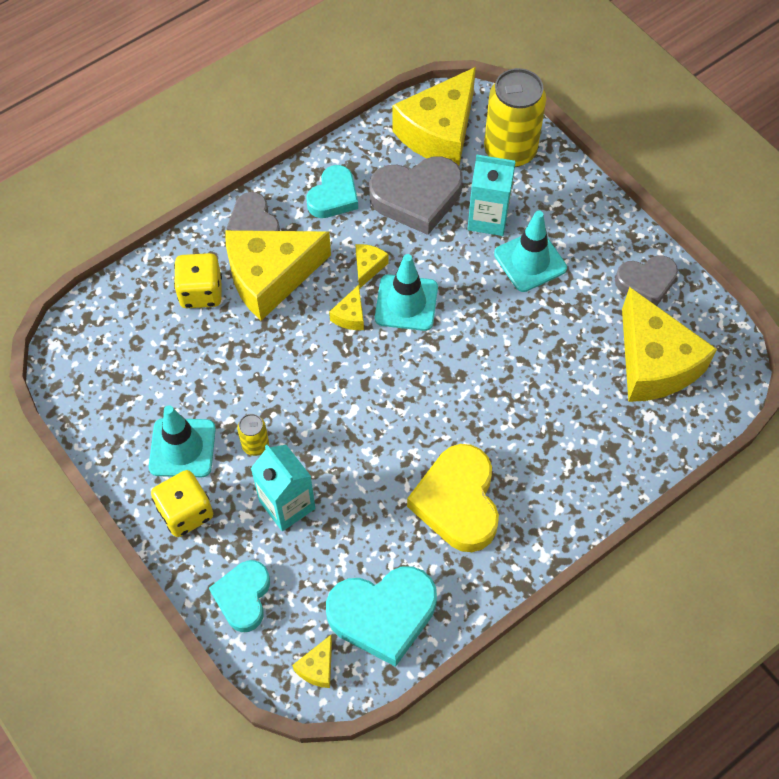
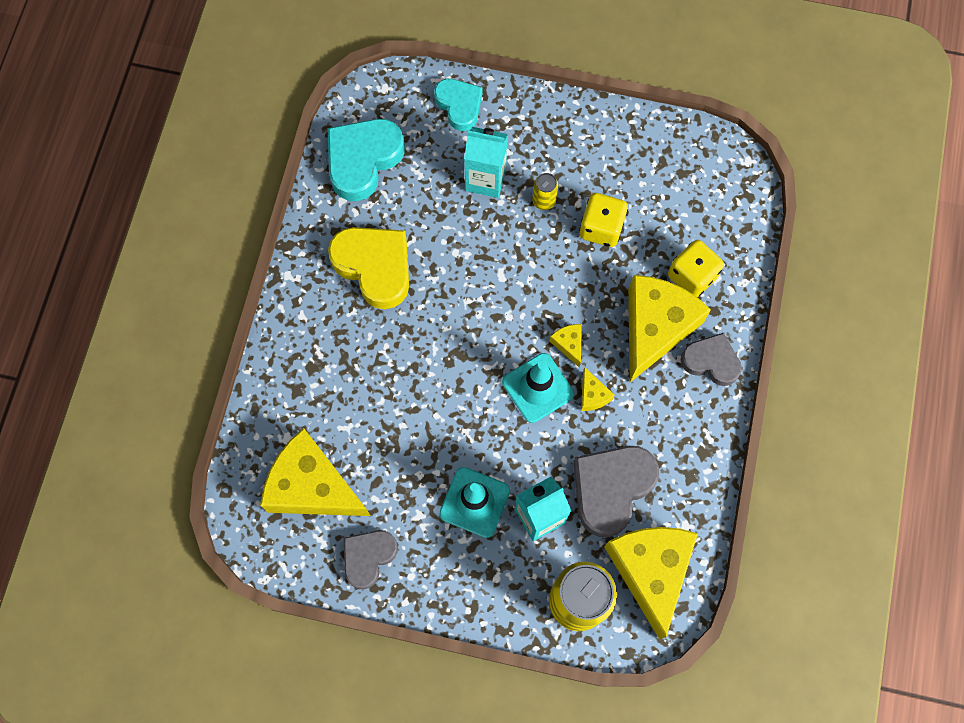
camera: 140 degrees right, 10 degrees up
turquoise traffic cone [149,405,216,477] -> none
yellow dice [151,470,213,537] -> yellow dice moved to [579,193,628,247]
yellow cheese [292,635,332,688] -> none
turquoise heart [306,165,358,218] -> none

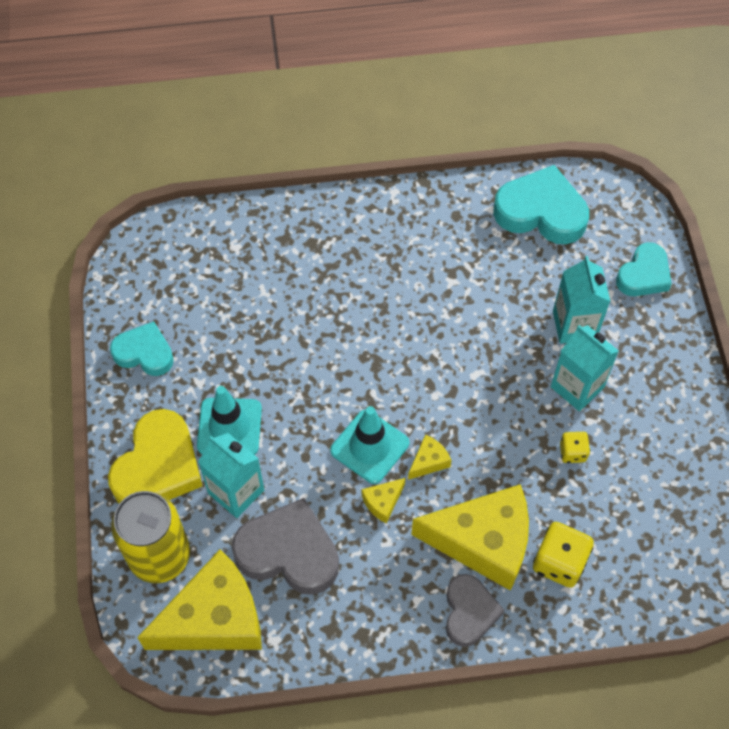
camera: 70 degrees right, 10 degrees down
yellow cheese [260,428,370,516] -> none
yellow heart [328,227,409,309] -> yellow heart moved to [108,409,202,503]
grey heart [344,530,398,589] -> turquoise heart [110,321,174,376]
yellow can [532,173,558,210] -> turquoise carton [551,325,619,411]
yellow dice [579,193,628,247] -> yellow dice [560,432,590,463], size x0.57

